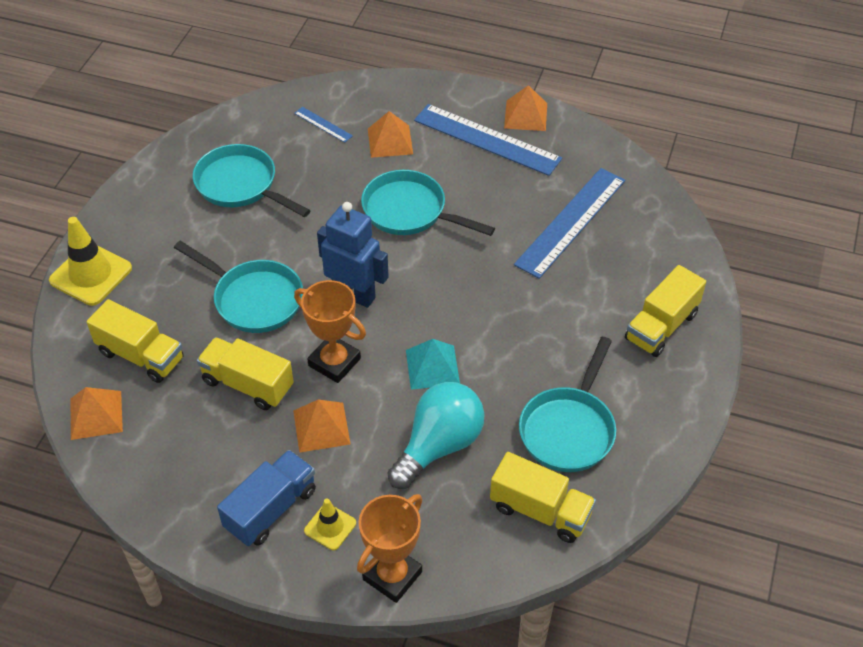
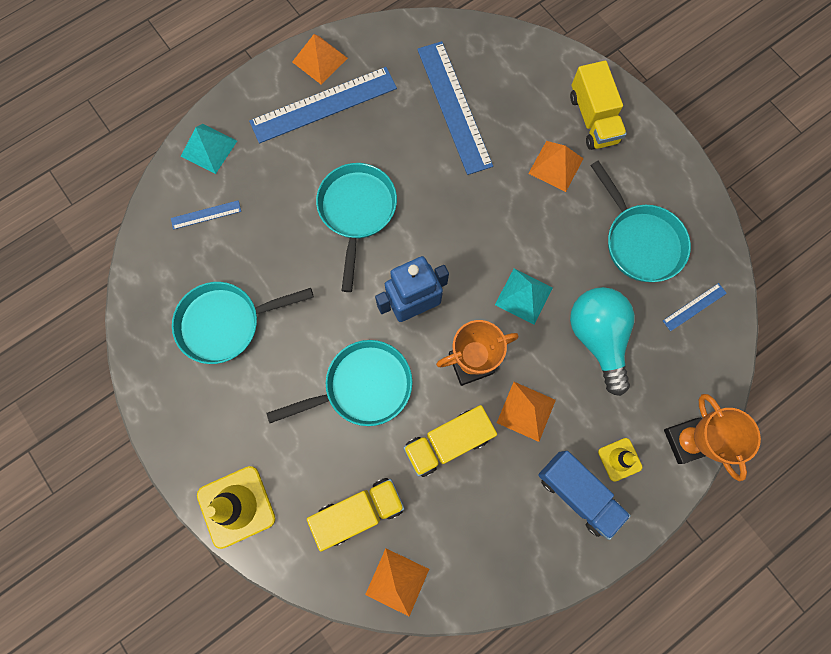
camera: 55 degrees left, 25 degrees up
blue truck [217,450,316,546] -> blue truck turned 150 degrees clockwise [538,451,631,540]
turquoise pan [361,170,495,236] -> turquoise pan turned 120 degrees clockwise [316,163,397,292]
orange pyramid [368,111,413,158] -> orange pyramid moved to [528,141,584,192]
yellow truck [490,452,596,543] -> blue ruler [663,283,727,331]
none -> turquoise pyramid [181,124,237,174]

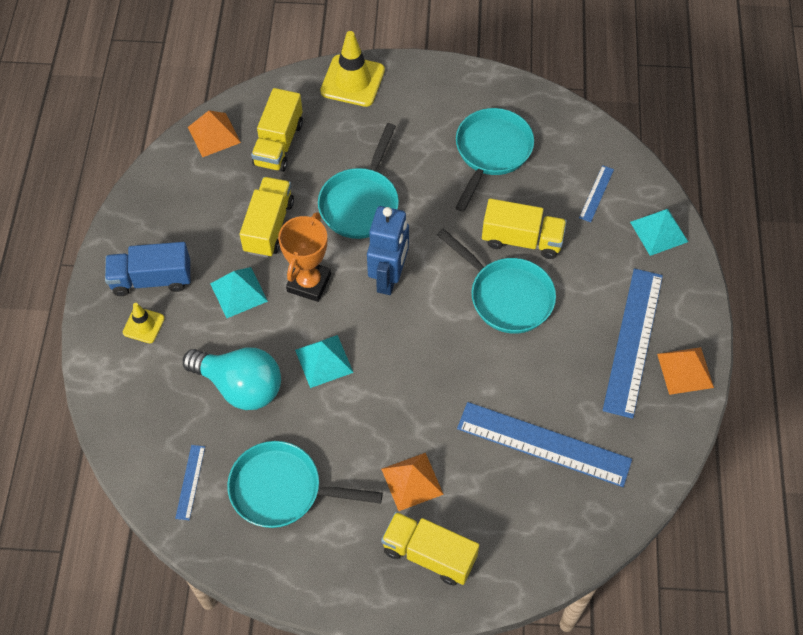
camera: 130 degrees right, 15 degrees down
orange pyramid [497,382,556,442] -> turquoise pyramid [210,267,268,318]
orange trophy [664,394,761,481] -> none
none -> yellow truck [482,198,567,259]

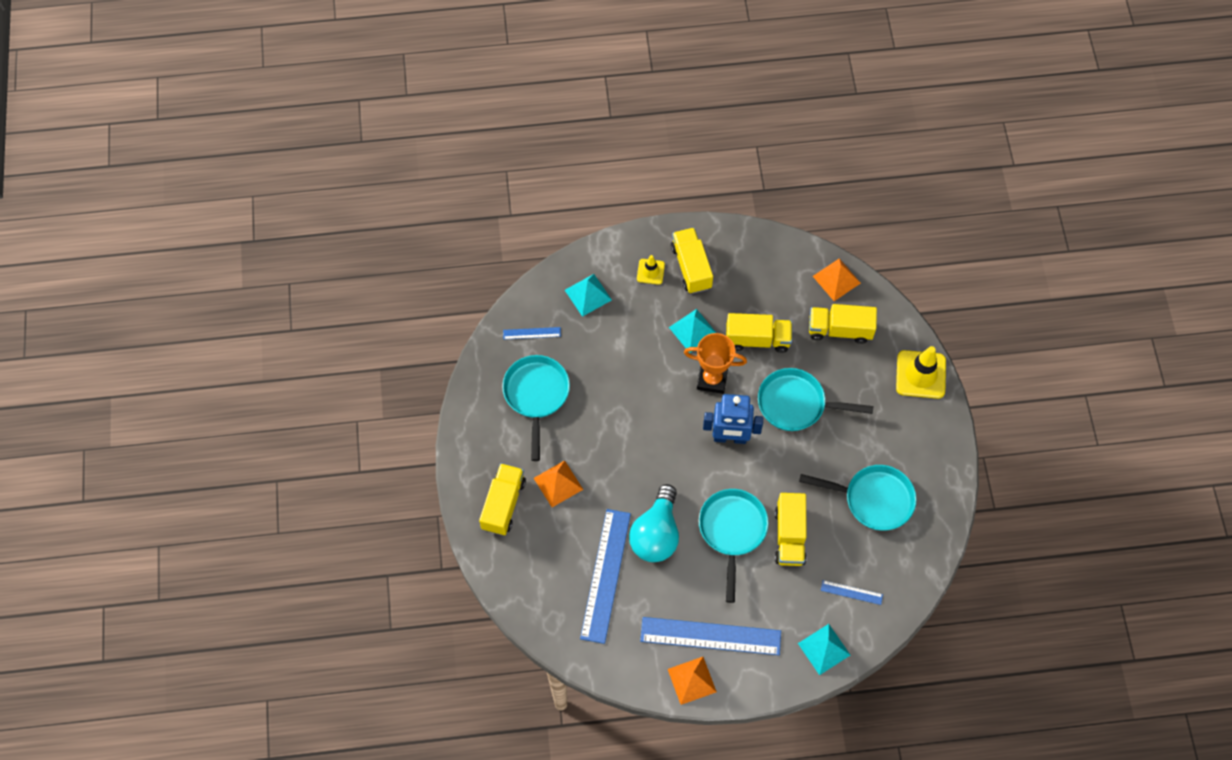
camera: 80 degrees right, 5 degrees up
blue truck [105,242,190,296] -> yellow truck [671,228,713,294]
turquoise light bulb [183,347,281,410] -> turquoise light bulb moved to [629,484,679,562]
turquoise pyramid [295,335,353,388] -> turquoise pyramid moved to [565,274,612,317]
turquoise pan [437,228,556,334] -> turquoise pan turned 150 degrees clockwise [699,489,769,603]

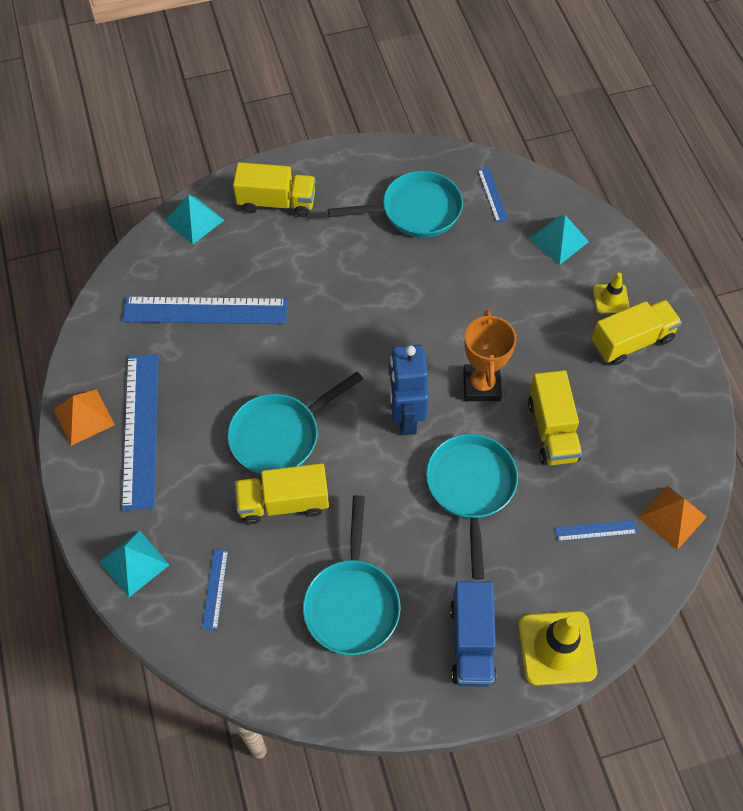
camera: 80 degrees right, 5 degrees down
orange pyramid [534,460,583,507] -> none
turquoise light bulb [629,484,679,562] -> none
turquoise pyramid [669,309,716,353] -> turquoise pyramid moved to [165,195,224,245]
turquoise pan [699,489,769,603] -> turquoise pan turned 150 degrees clockwise [227,371,363,474]
yellow truck [809,304,877,344] -> blue ruler [555,520,638,541]
none -> blue truck [450,581,496,687]

